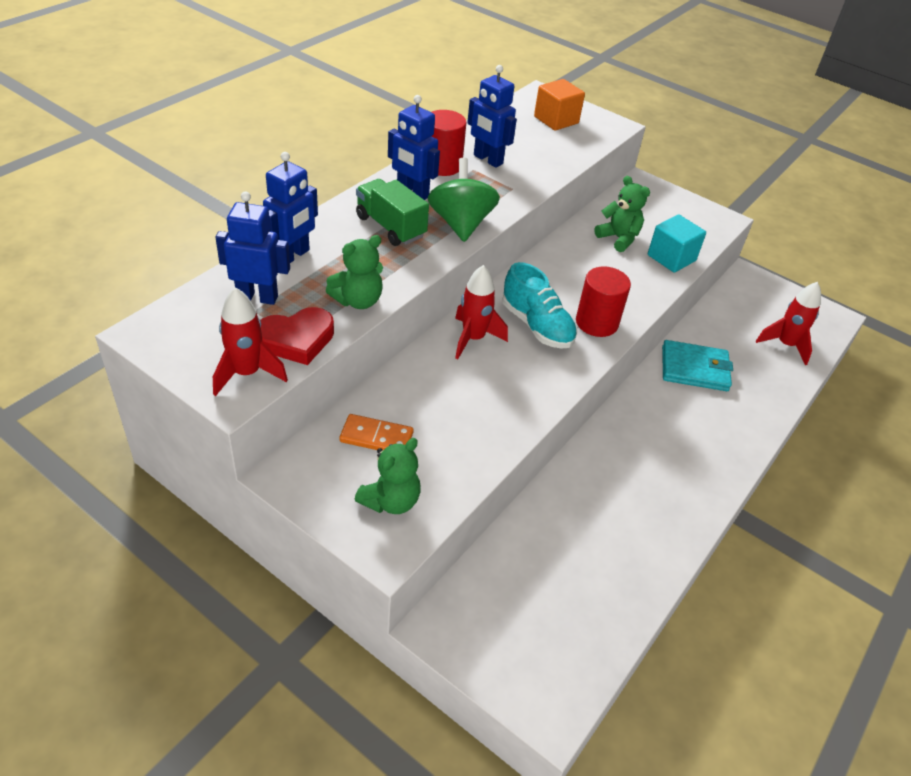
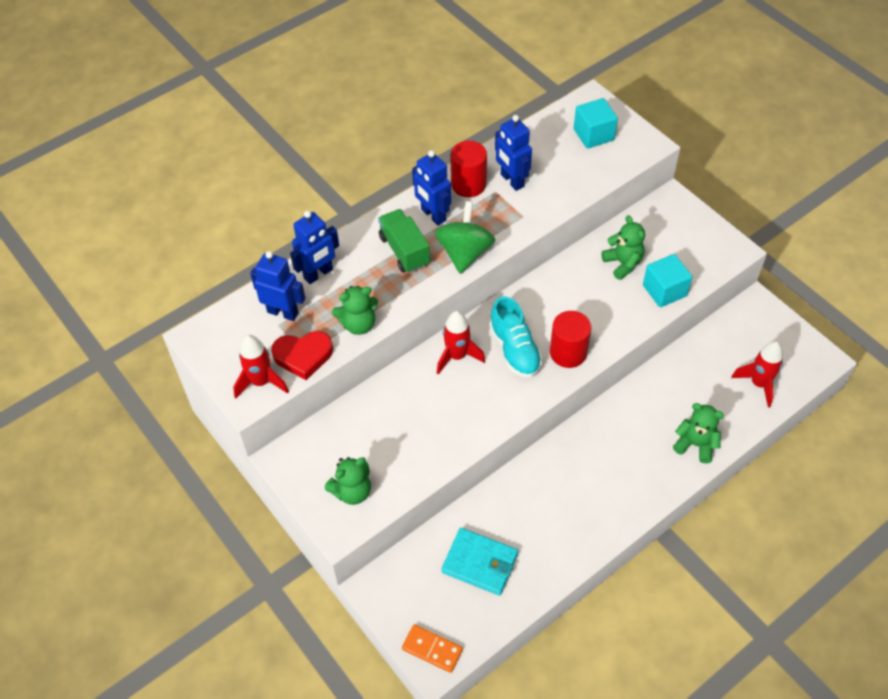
camera: 20 degrees right, 10 degrees up
orange domino [340,414,414,450] -> orange domino moved to [402,624,463,673]
orange cube [534,79,585,131] -> turquoise cube [574,98,618,149]
turquoise wallet [662,340,733,391] -> turquoise wallet moved to [442,528,518,596]
none -> green teddy bear [673,403,724,463]

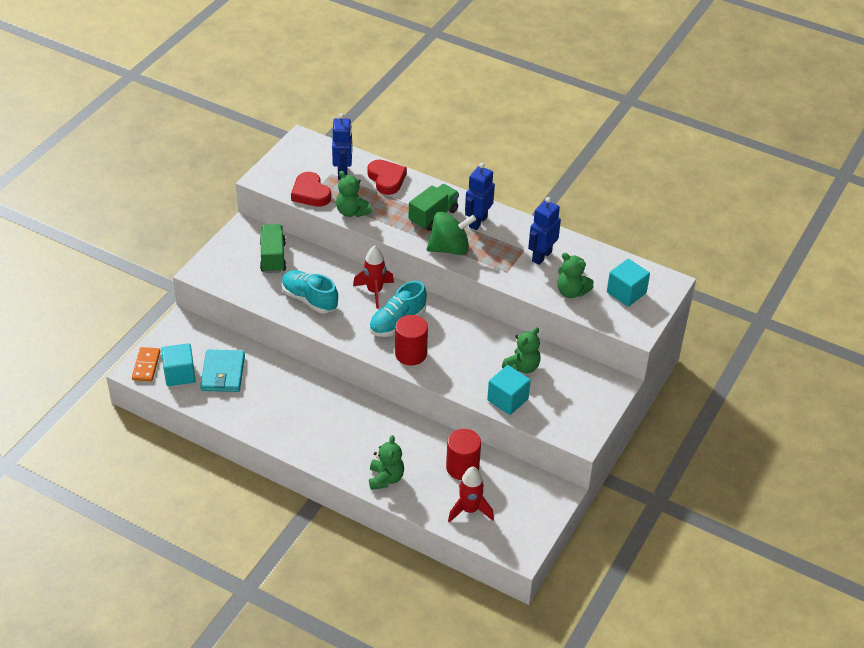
camera: 65 degrees right, 10 degrees down
red rocket [233,335,289,399] -> none
blue robot [290,211,339,284] -> red heart [367,160,407,195]
green teddy bear [325,457,371,505] -> green teddy bear moved to [557,253,594,298]
red cylinder [451,141,487,197] -> red cylinder moved to [446,429,481,480]
none -> turquoise cube [161,343,196,386]
none -> green truck [260,224,286,273]
none -> turquoise shoe [282,270,338,313]

